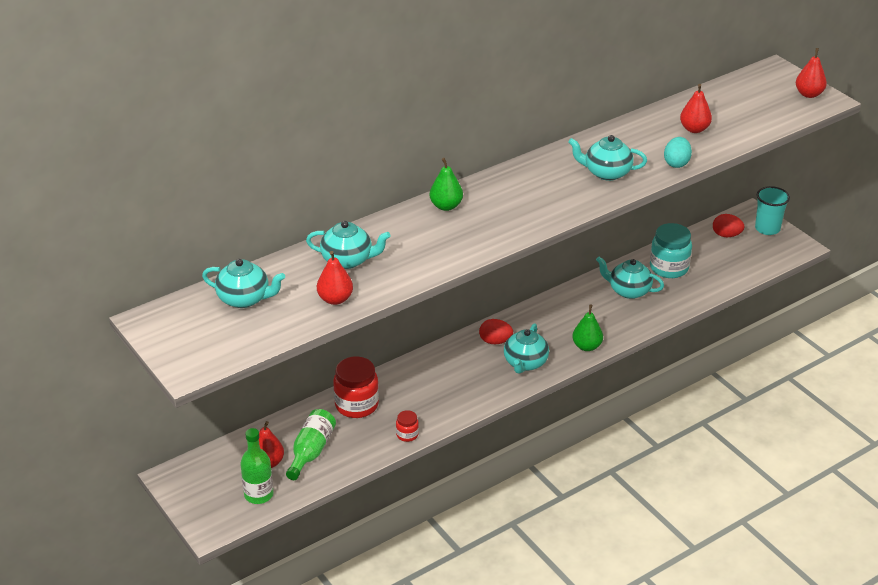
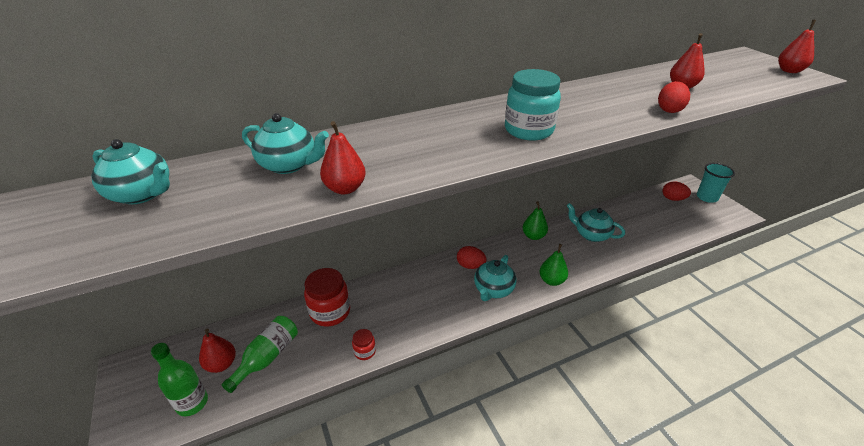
camera: 10 degrees right, 0 degrees up
red pear [317,251,353,305] -> red pear moved to [320,121,366,194]
green pear [430,158,463,211] -> green pear moved to [523,201,548,240]
turquoise teapot [568,135,647,181] -> none
turquoise jar [650,223,692,278] -> turquoise jar moved to [505,69,561,140]
turquoise egg [664,137,692,168] -> red egg [658,81,690,113]

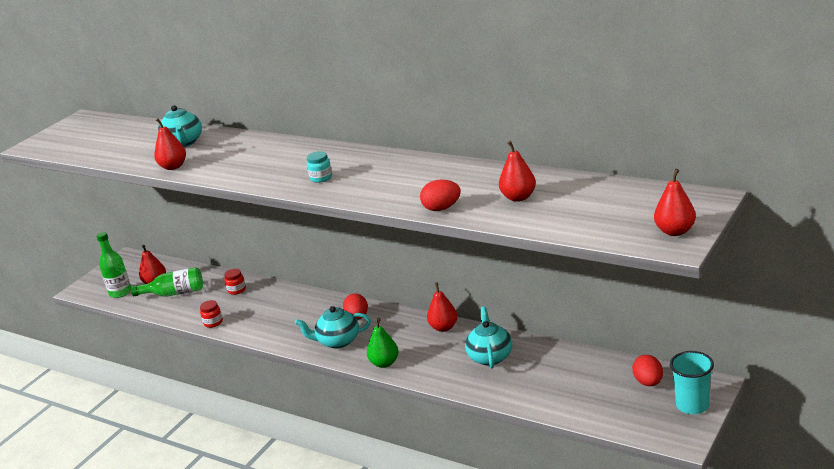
camera: 60 degrees right, 10 degrees down
turquoise teapot [91,139,170,204] -> none
red jar [304,268,350,326] -> red jar [224,269,246,295], size x0.50
turquoise jar [505,69,561,140] -> turquoise jar [307,151,332,183], size x0.50
green pear [523,201,548,240] -> red pear [427,282,458,332]

